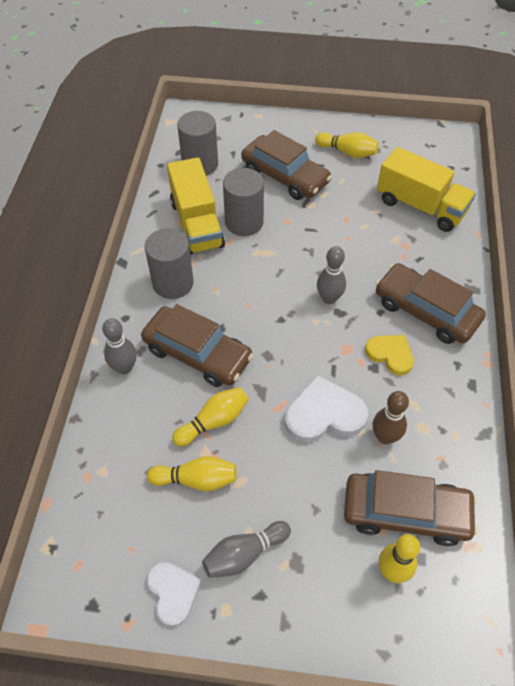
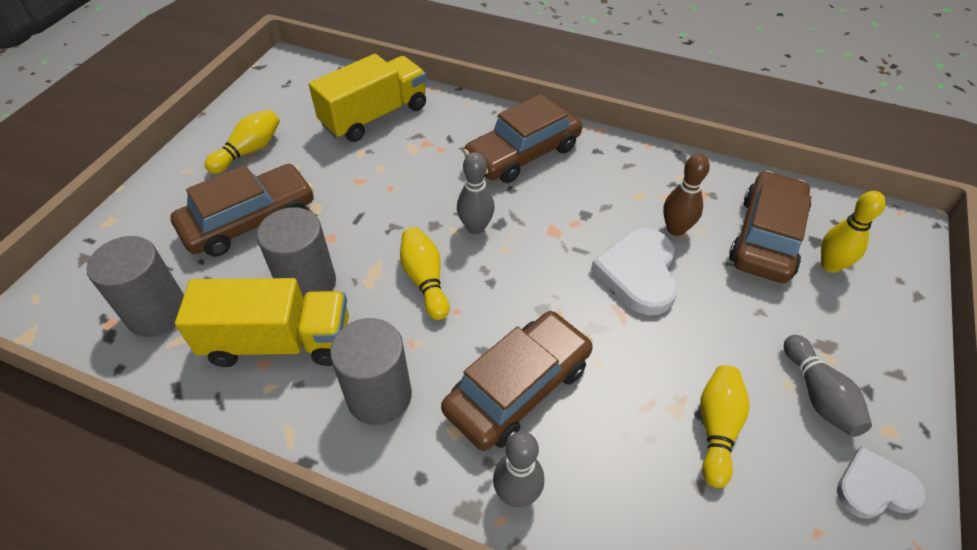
camera: 75 degrees left, 5 degrees down
yellow bowling pin [172,387,249,447] -> yellow bowling pin moved to [400,227,449,320]
yellow heart [365,335,414,375] -> none

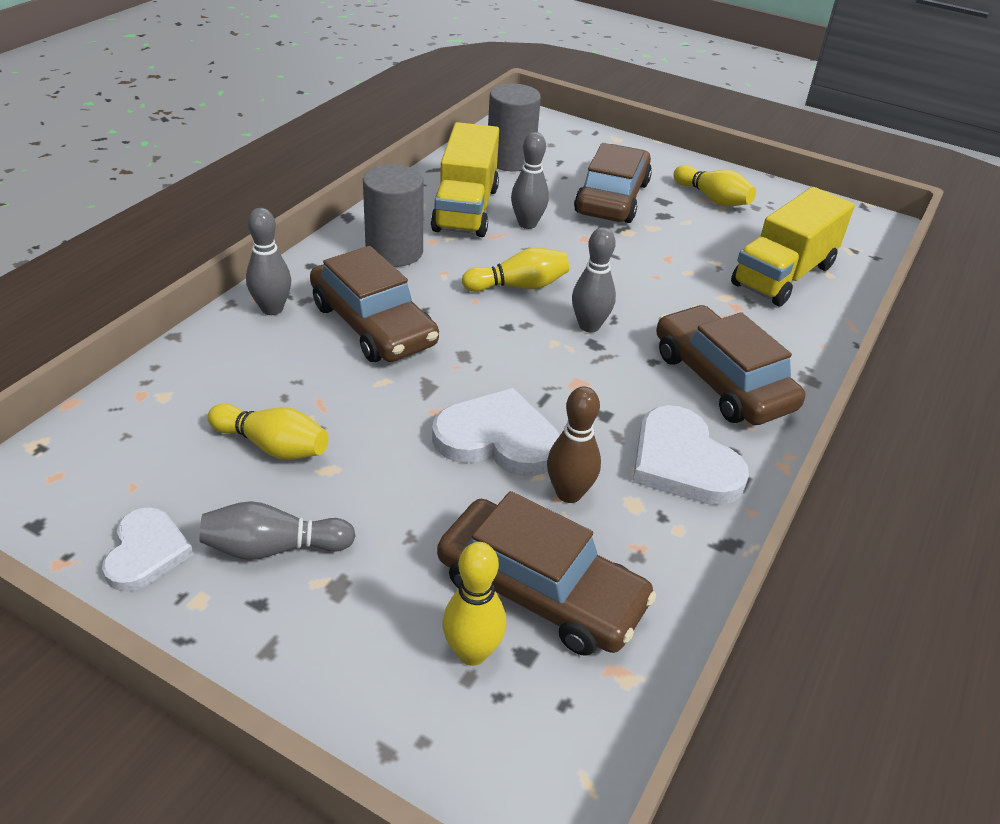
camera: 95 degrees right, 10 degrees down
brown car [170,164,314,256] -> brown car turned 135 degrees counterclockwise [574,143,652,223]
grey cylinder [257,207,336,298] -> grey bowling pin [511,132,549,229]
yellow truck [309,54,426,142] -> yellow truck turned 75 degrees clockwise [731,187,855,307]
none -> white heart [633,405,749,505]

